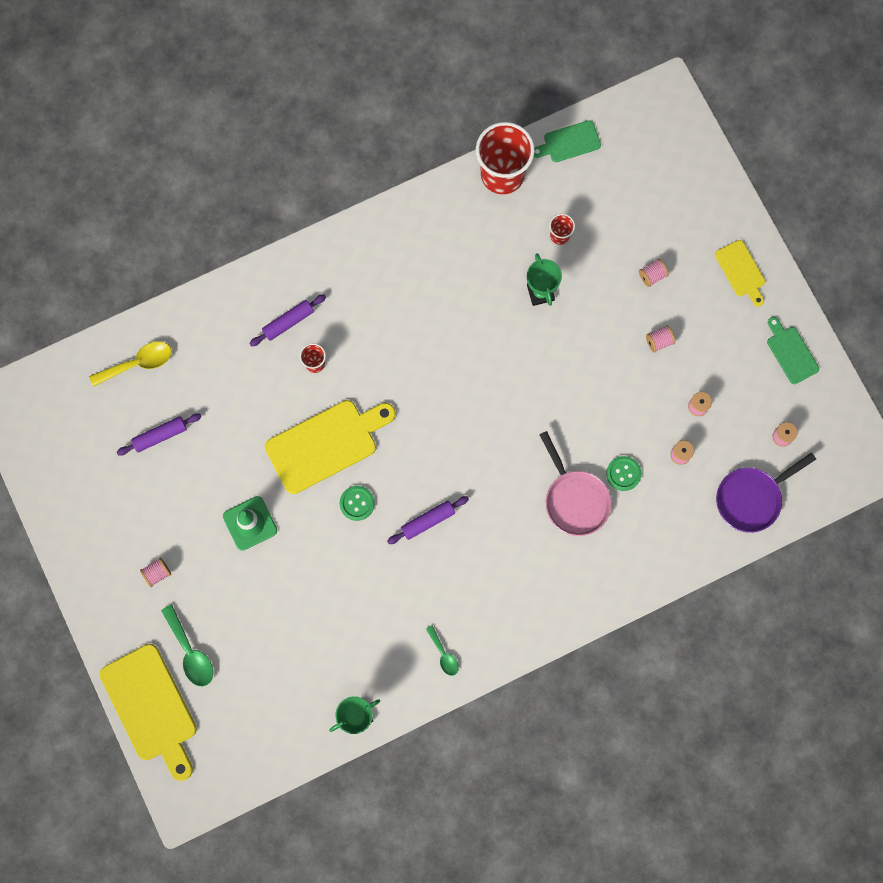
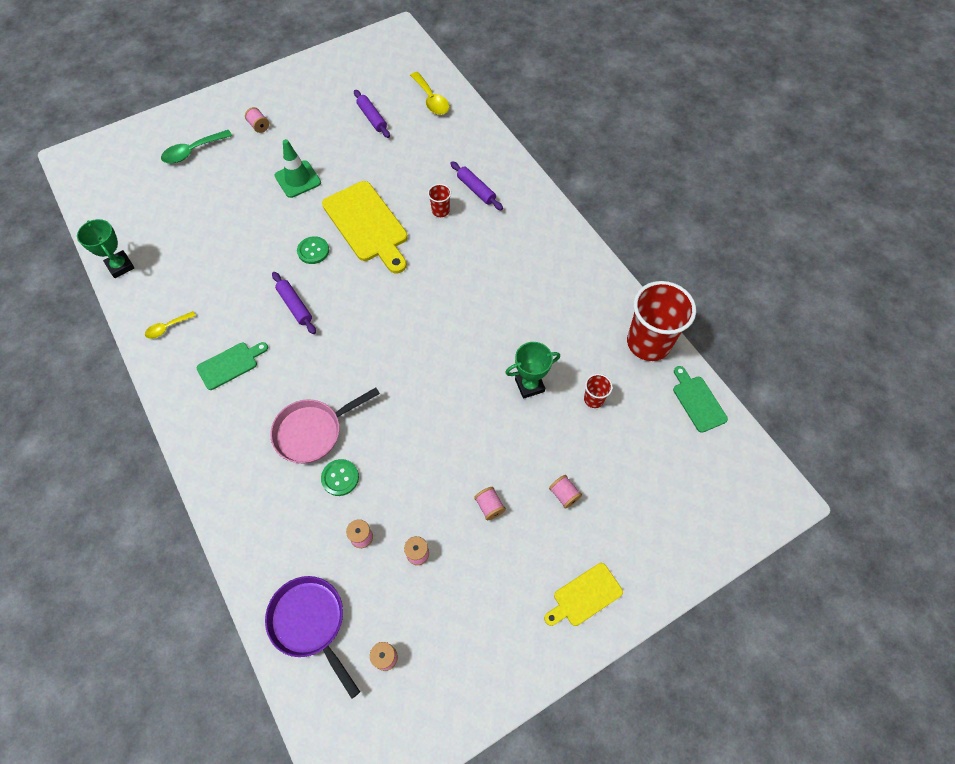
camera: 85 degrees right, 15 degrees down
yellow cutting board [100,644,197,781] -> none
green spoon [426,625,459,676] -> yellow spoon [145,311,196,339]
green cutting board [767,317,819,384] -> green cutting board moved to [197,342,268,390]

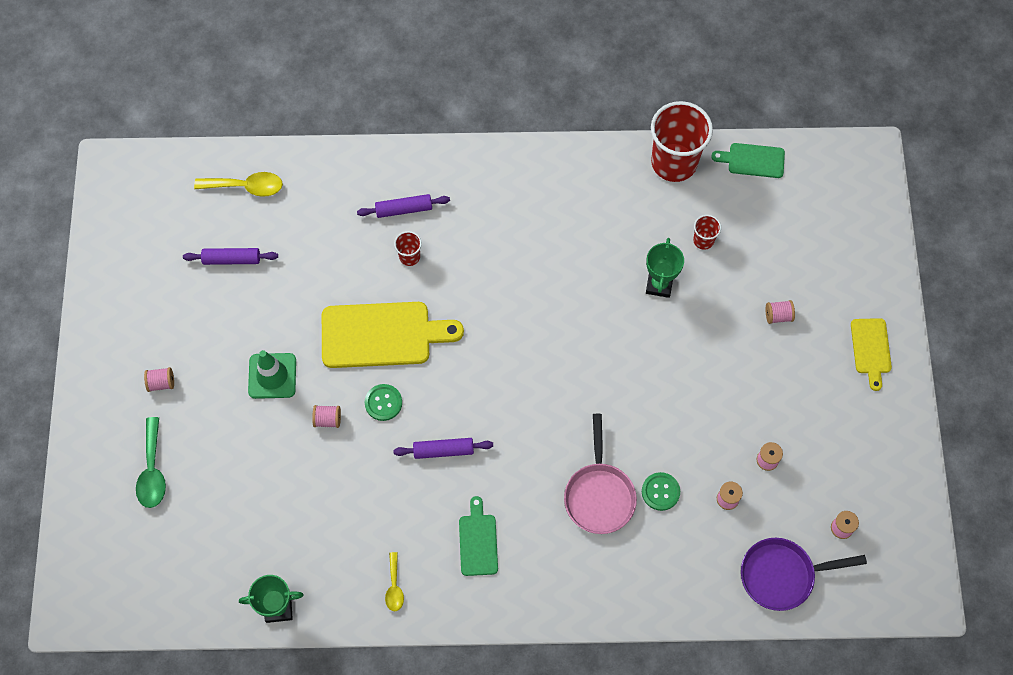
camera: 60 degrees left, 5 degrees up
pink spool [474,487,506,520] -> pink spool moved to [312,405,341,428]

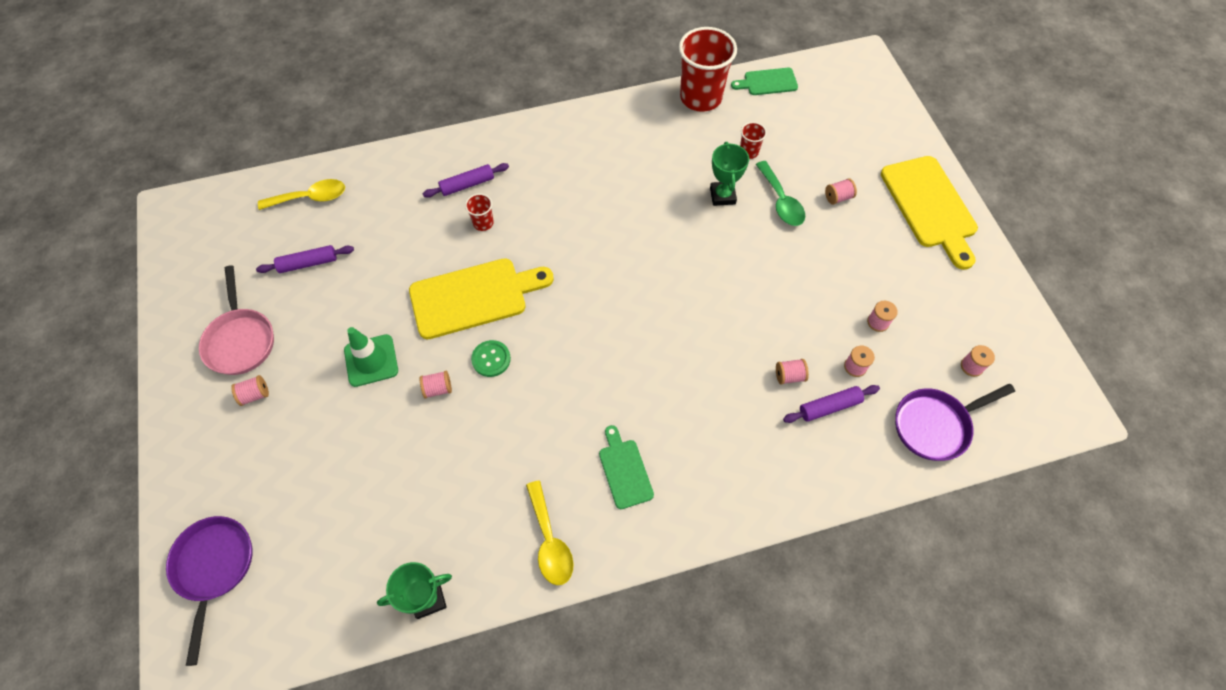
camera: 15 degrees left, 5 degrees down
green spoon [136,417,166,508] -> green spoon moved to [756,161,805,226]
yellow spoon [385,552,404,611] -> yellow spoon [526,480,574,585], size x1.64
purple rolling pin [393,438,493,459] -> purple rolling pin moved to [783,385,880,423]
pink pan [564,414,637,534] -> pink pan moved to [199,265,274,375]
green button [642,472,680,511] -> pink spool [776,359,809,385]
yellow cutting board [851,318,892,391] -> yellow cutting board [881,156,978,270], size x1.86
none -> purple pan [166,516,253,666]

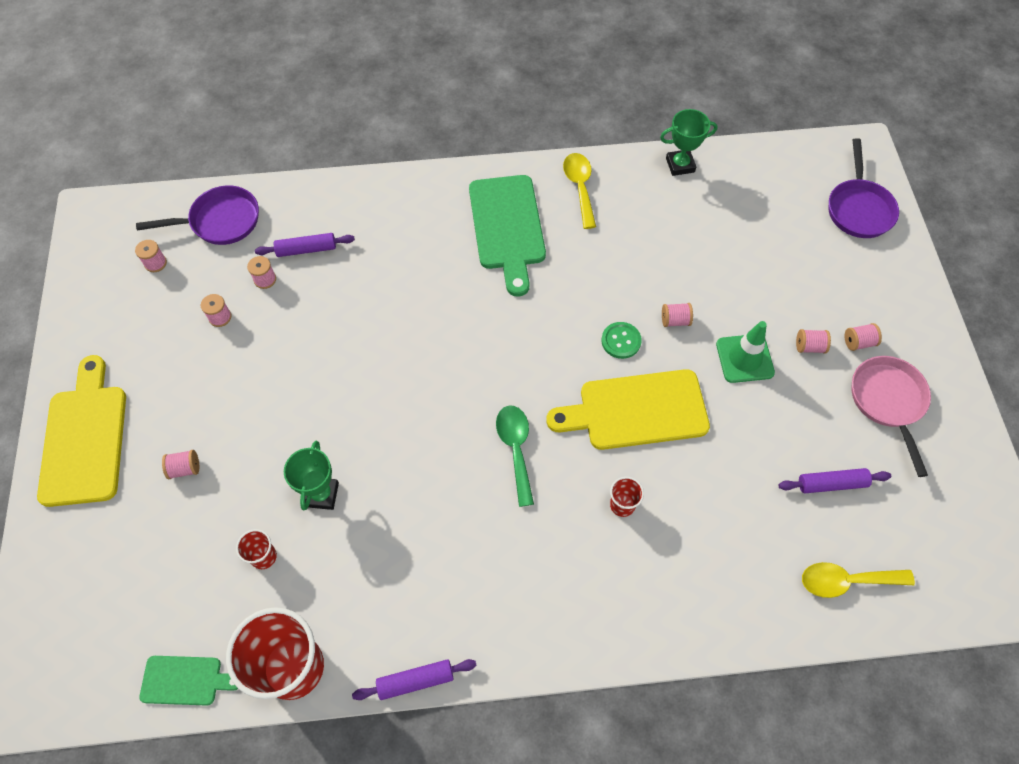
camera: 170 degrees left, 0 degrees up
purple rolling pin [423,163,509,198] -> purple rolling pin moved to [352,659,477,700]
green cutting board [599,425,654,509] -> green cutting board [469,175,546,296], size x1.86
green spoon [756,161,805,226] -> green spoon moved to [496,406,534,507]
pink spool [776,359,809,385] -> pink spool moved to [796,329,831,354]

